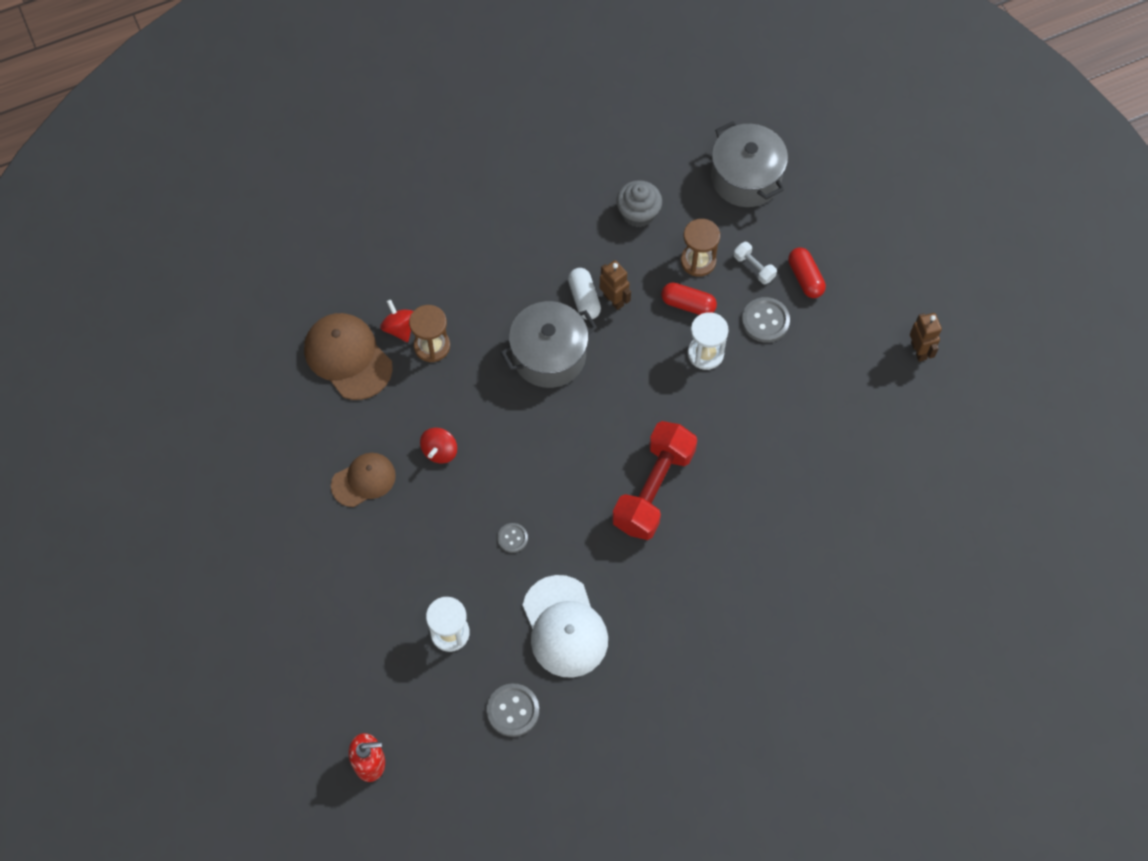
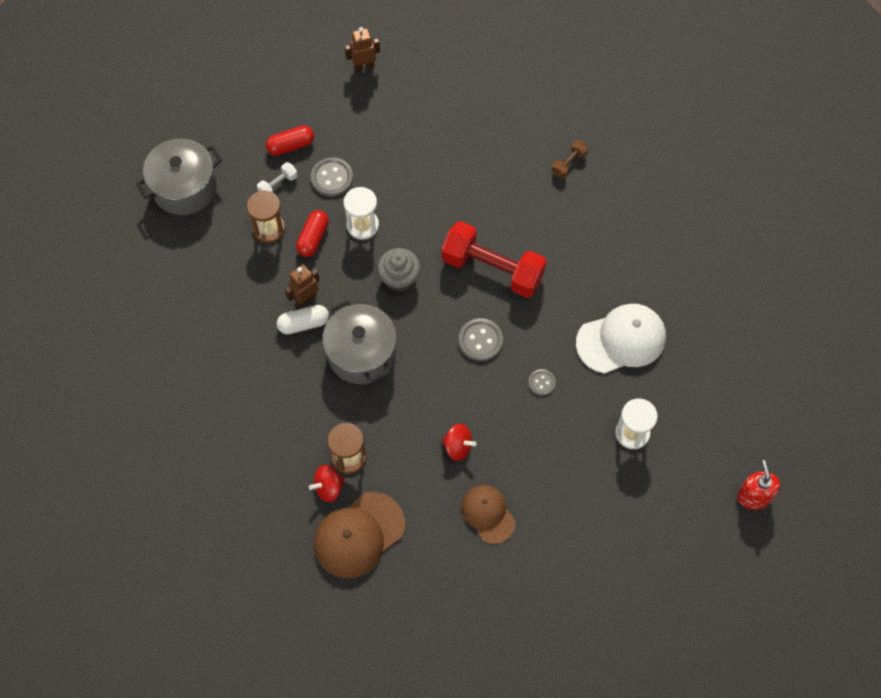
camera: 90 degrees left, 0 degrees up
grey button [487,684,539,737] -> grey button moved to [459,318,503,361]
grey cupcake [616,180,662,227] -> grey cupcake moved to [377,248,421,291]
none -> brown dumbbell [552,140,588,178]

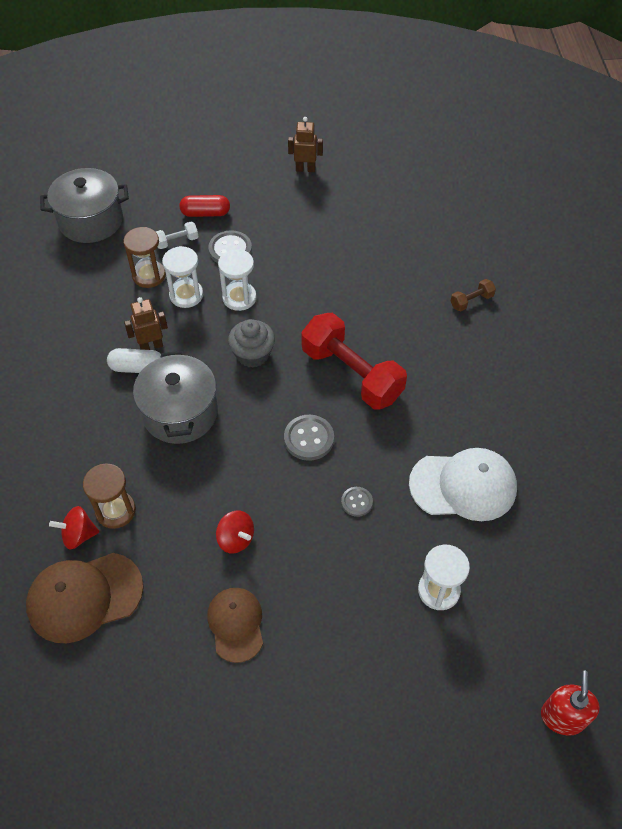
camera: 20 degrees right, 10 degrees down
red capsule [296,210,329,257] -> white hourglass [162,246,203,308]

